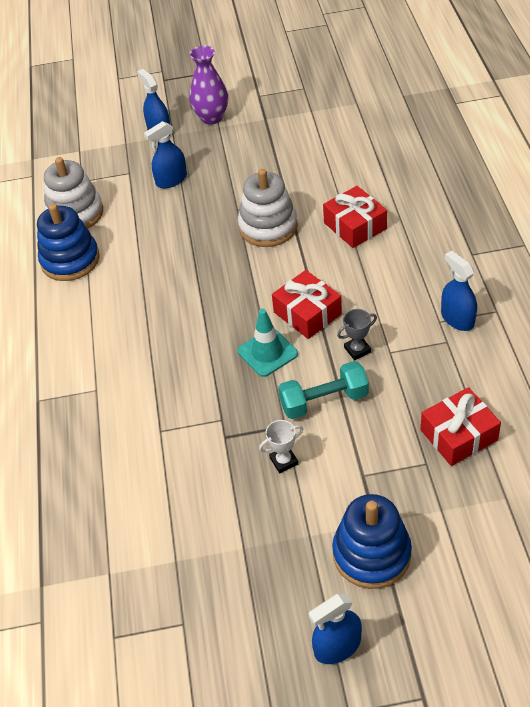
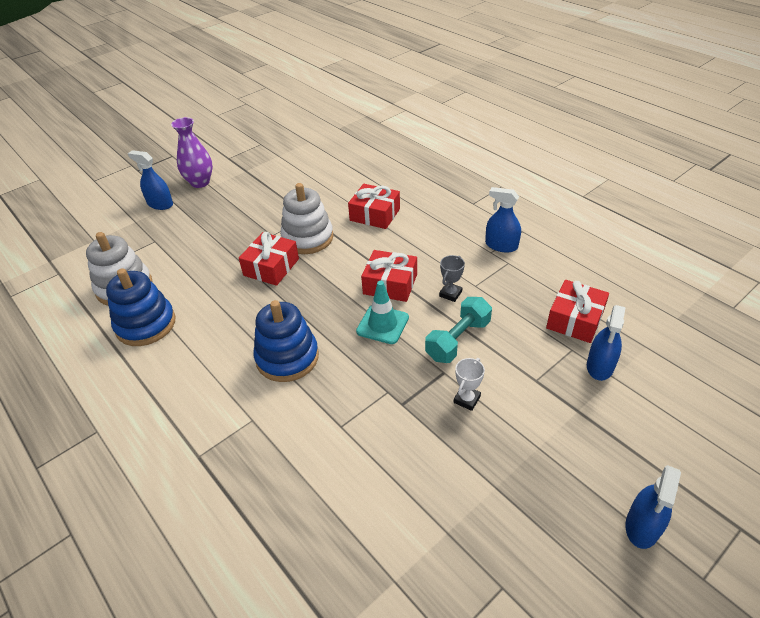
camera: 35 degrees left, 5 degrees down
blue spray bottle [144,121,187,188] -> blue spray bottle moved to [587,305,626,381]
blue stacking toy [332,494,412,589] -> blue stacking toy moved to [254,300,319,382]
none -> red gift [239,232,299,286]

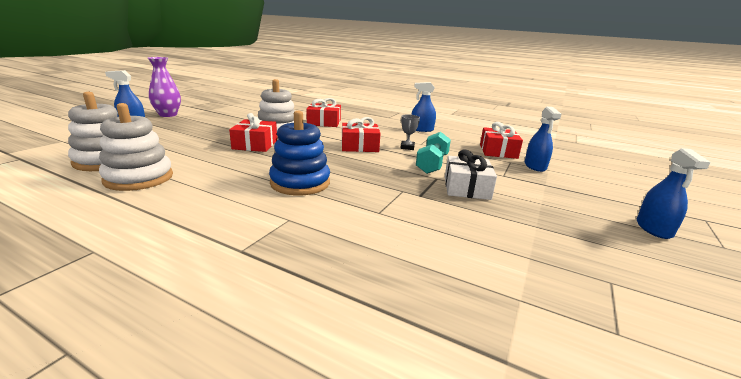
camera: 25 degrees left, 20 degrees down
blue stacking toy [106,268,175,346] -> white stacking toy [99,103,173,191]
turquoise traffic cone [356,281,409,344] -> none
white trophy [454,358,485,411] -> white gift [445,149,497,200]

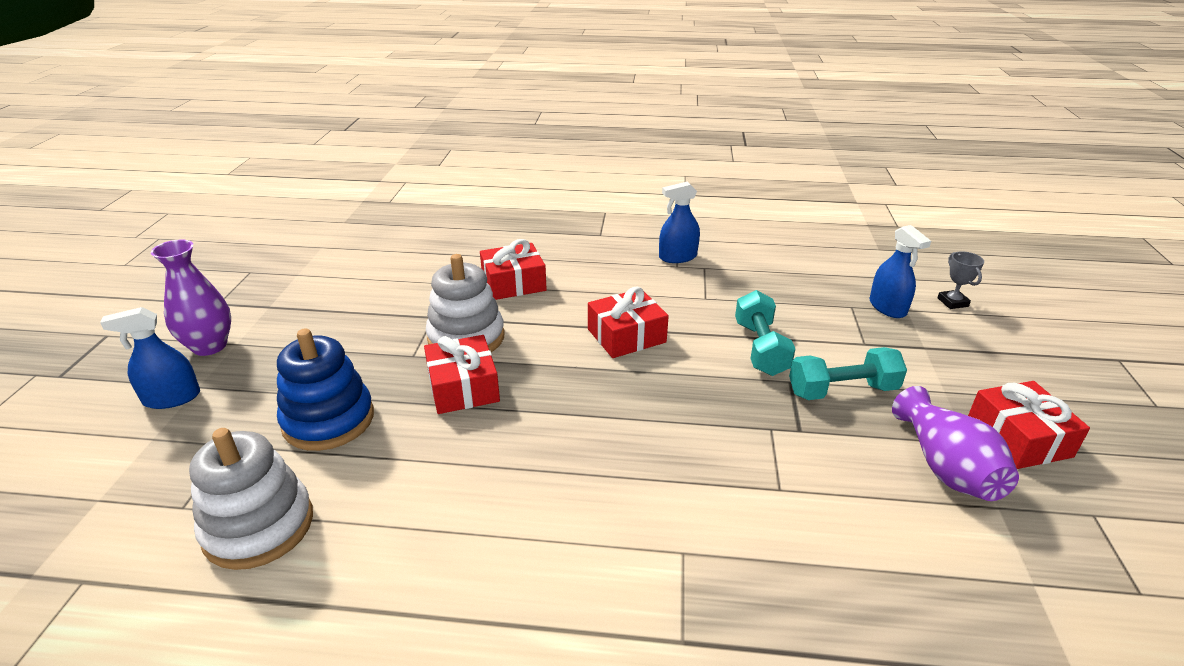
camera: 20 degrees left, 10 degrees up
white stacking toy [99,103,173,191] -> none
blue stacking toy [269,111,330,195] -> blue stacking toy moved to [277,328,374,451]
grey trophy [400,114,420,150] -> grey trophy moved to [937,251,984,309]
white gift [445,149,497,200] -> turquoise dumbbell [789,347,907,400]
red gift [480,122,523,159] -> red gift moved to [968,381,1090,469]
blue spray bottle [637,148,711,239] -> none
none -> purple vase [892,386,1019,501]

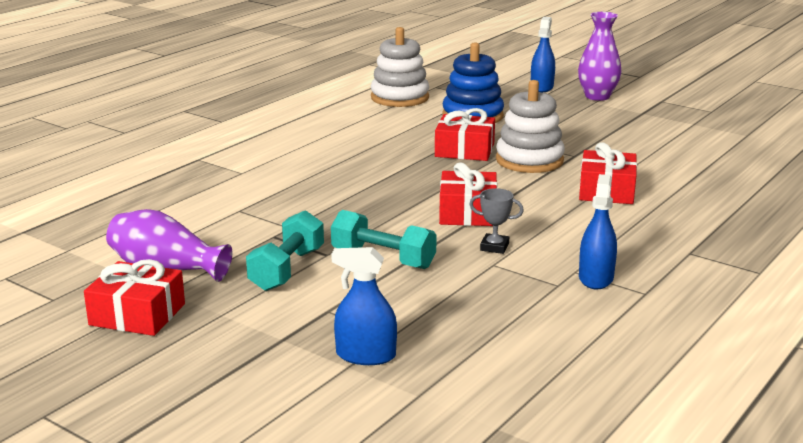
camera: 120 degrees right, 10 degrees down
grey trophy [937,251,984,309] -> grey trophy moved to [469,188,524,254]

